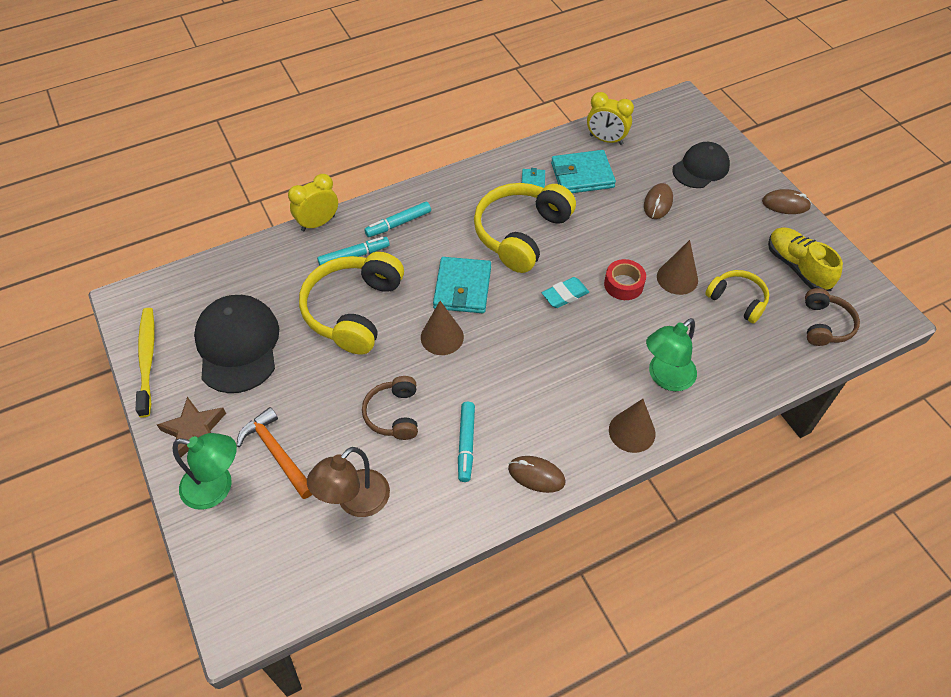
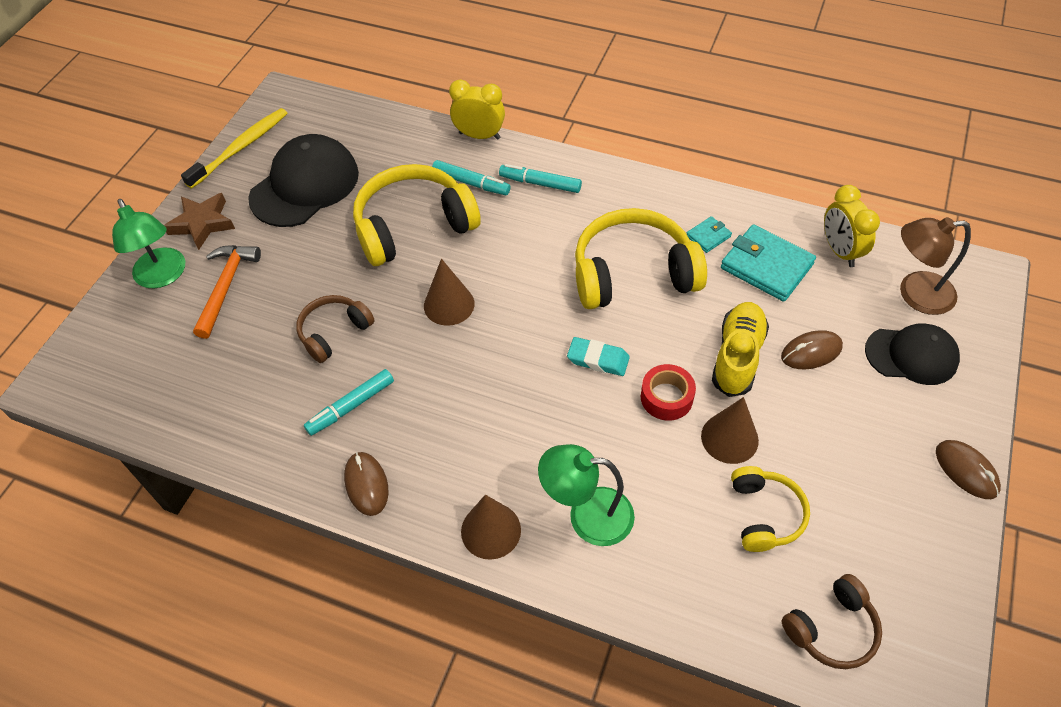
camera: 50 degrees right, 0 degrees up
brown lamp [307,447,390,517] -> brown lamp moved to [900,217,971,315]
turquoise wallet [433,257,491,313] -> none
yellow shoe [768,227,843,291] -> yellow shoe moved to [712,302,769,397]

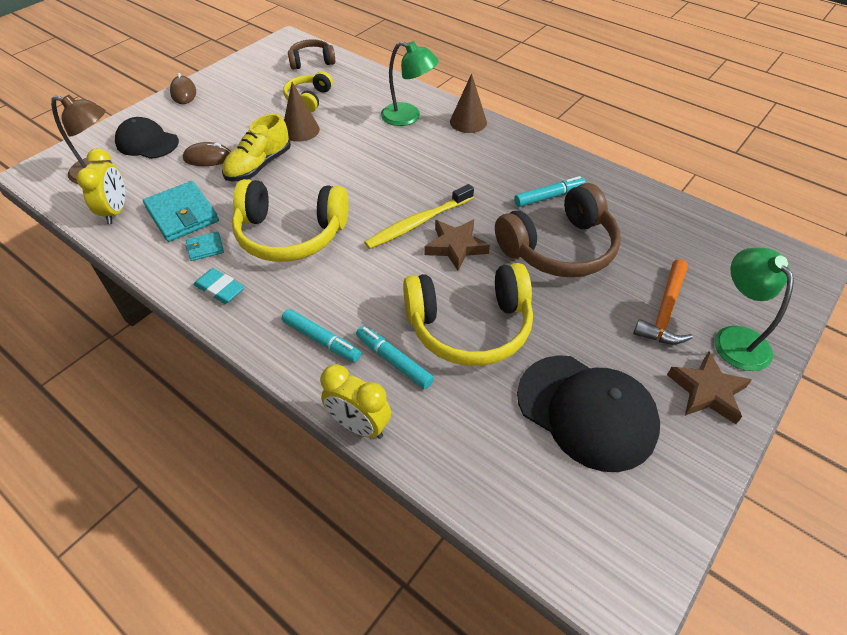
camera: 165 degrees left, 5 degrees down
yellow toothbrush [181,108,287,189] -> yellow toothbrush moved to [364,184,474,249]
black cap [248,134,359,227] -> black cap turned 105 degrees counterclockwise [517,355,660,472]
brown headphones [296,295,375,363] -> brown headphones [495,183,621,277], size x1.80
brown mouse [344,452,389,516] -> none
brown cone [424,259,475,326] -> brown star [424,219,490,271]
turquoise eraser [567,337,630,376] -> turquoise eraser moved to [193,268,245,304]
red tape [641,364,696,421] -> none

